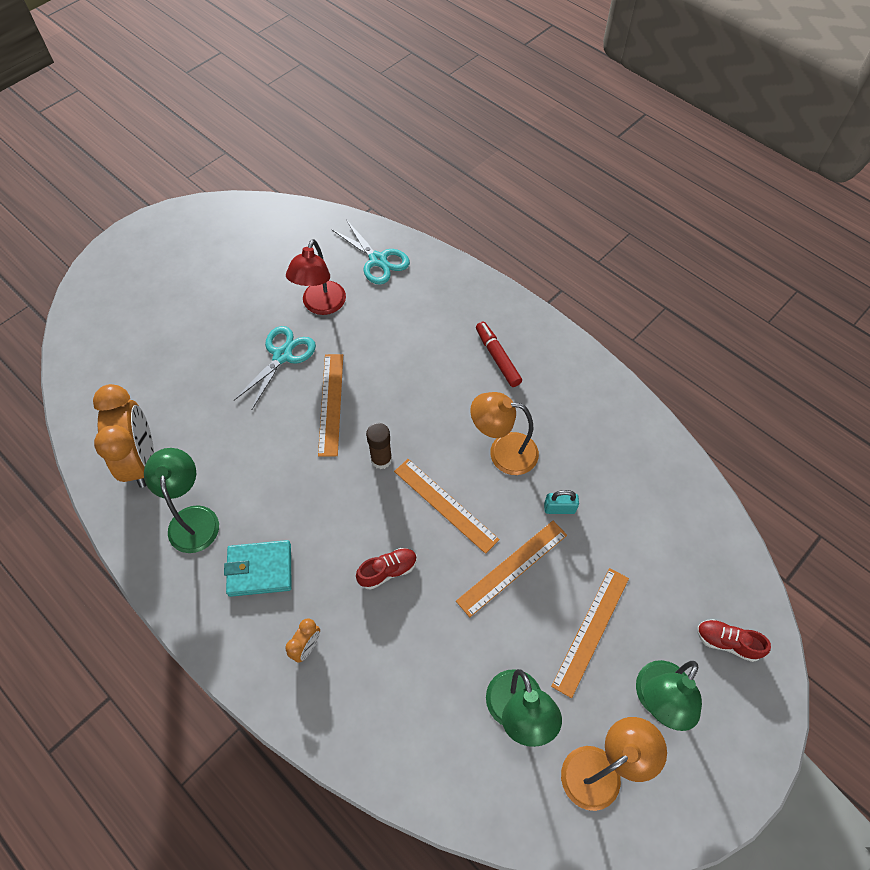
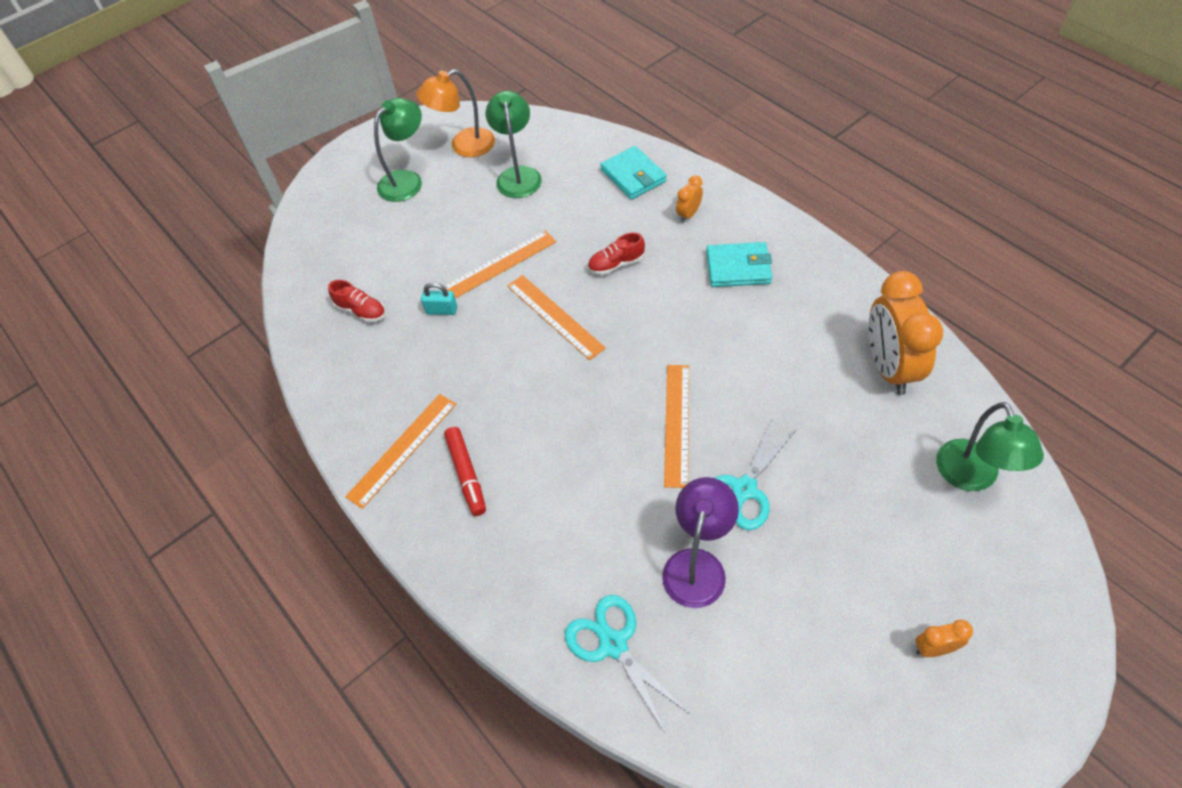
camera: 170 degrees left, 5 degrees down
green lamp [144,448,219,553] -> green lamp moved to [936,402,1044,491]
red lamp [286,239,346,315] -> purple lamp [662,477,739,608]
brown glue stick [366,423,392,469] -> none
orange lamp [470,392,539,475] -> none
orange ruler [551,568,629,698] -> orange ruler moved to [345,394,456,509]
red shoe [697,619,771,662] -> red shoe moved to [328,280,386,322]
none -> turquoise wallet [600,146,667,200]
none -> orange clock [916,619,973,657]

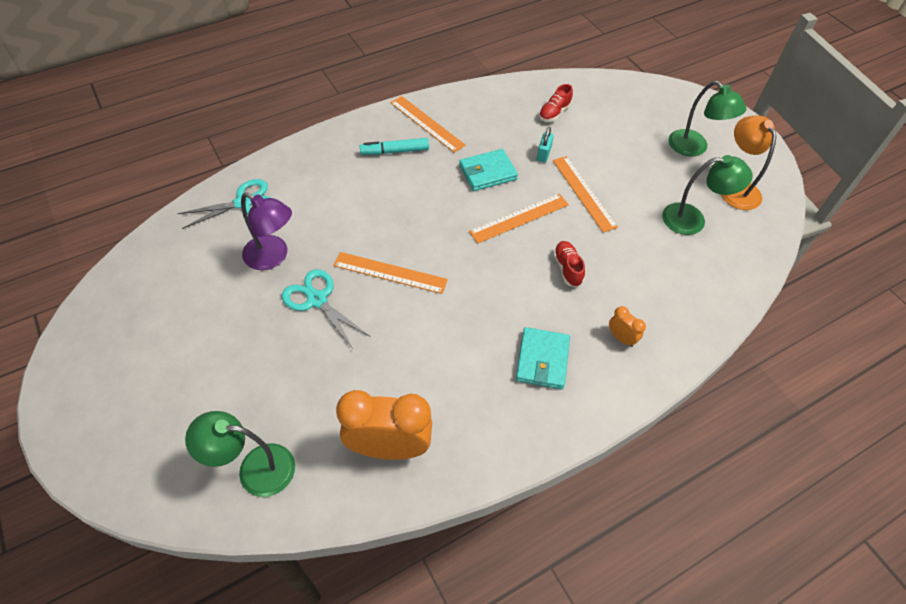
camera: 95 degrees right, 0 degrees up
red marker [444,427,486,516] -> turquoise marker [360,138,429,155]
turquoise wallet [600,146,667,200] -> turquoise wallet moved to [459,149,518,191]
orange clock [916,619,973,657] -> none

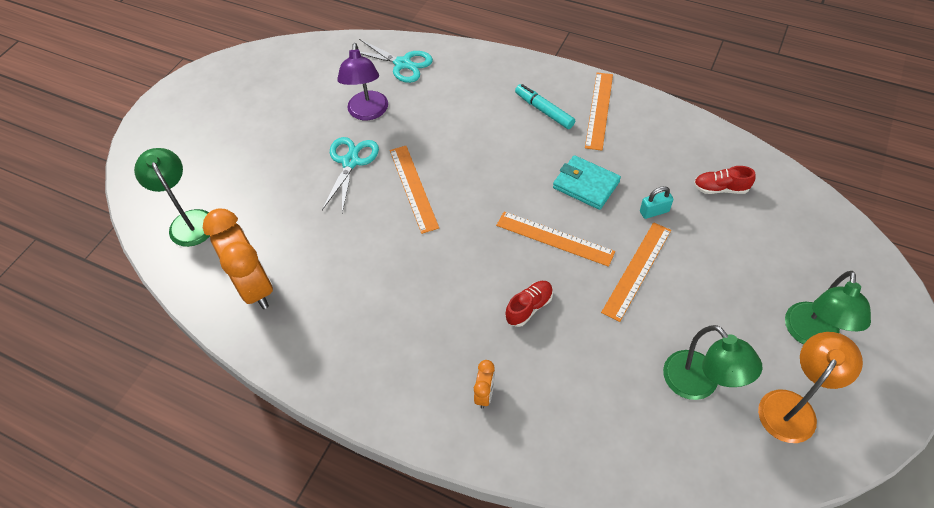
camera: 60 degrees right, 0 degrees up
turquoise wallet [516,327,570,389] -> none

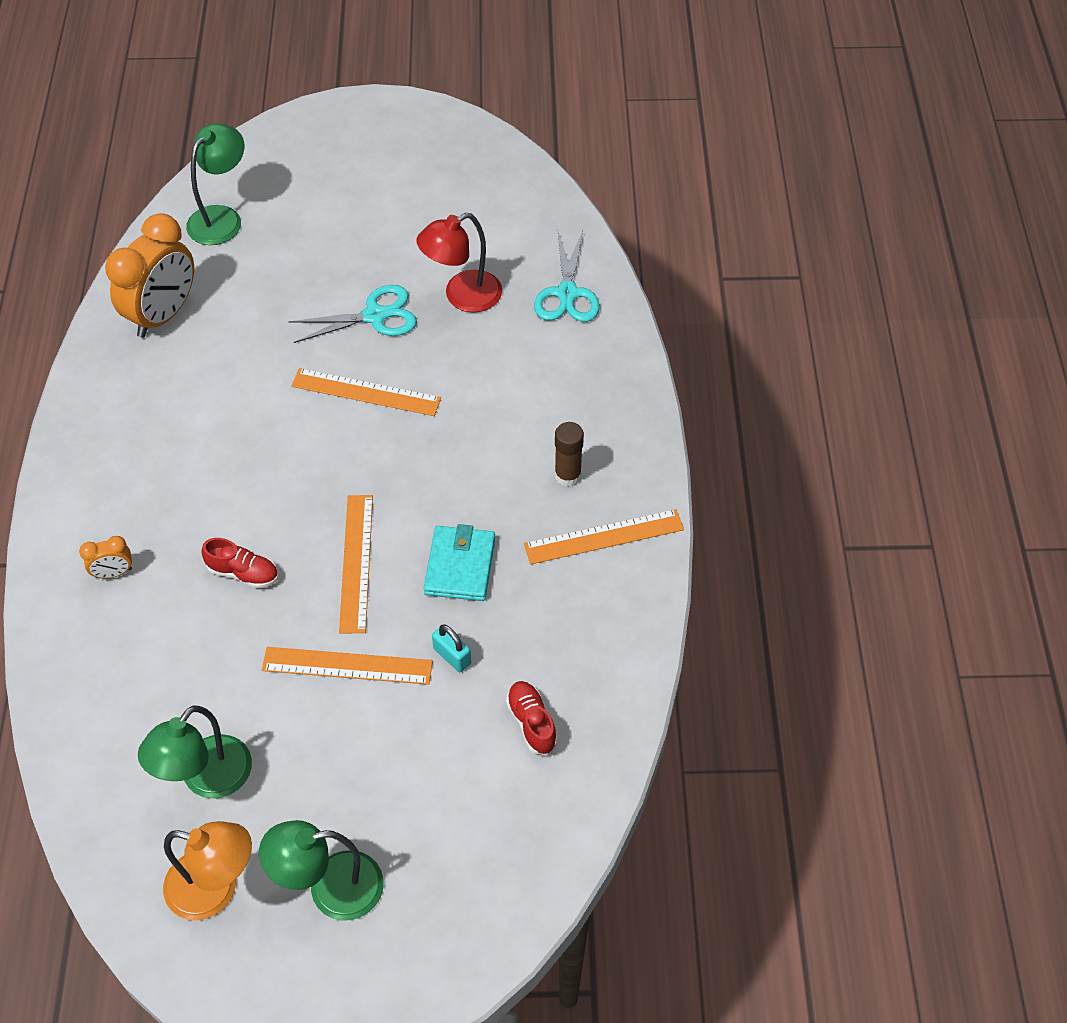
camera: 60 degrees right, 0 degrees up
purple lamp [337,43,388,120] -> red lamp [416,213,502,313]
orange ruler [390,146,439,234] -> orange ruler turned 60 degrees clockwise [291,368,441,416]
turquoise marker [515,84,575,129] -> brown glue stick [555,422,584,487]

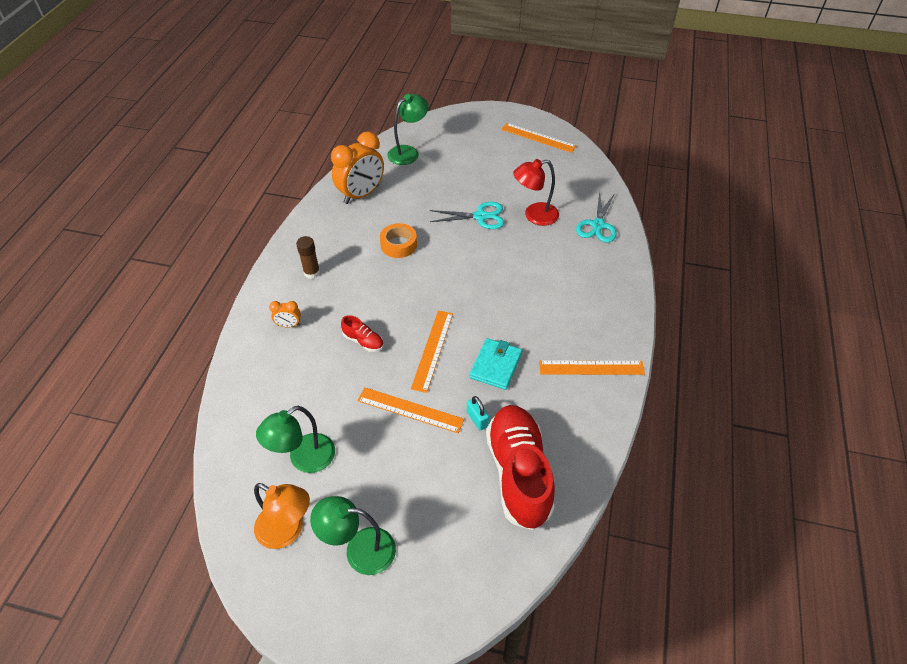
camera: 15 degrees right, 5 degrees down
orange ruler [291,368,441,416] -> orange ruler moved to [501,123,576,153]
red shoe [506,681,557,754] -> red shoe [486,405,555,530], size x2.36
brown glue stick [555,422,584,487] -> brown glue stick moved to [296,236,320,279]
none -> orange tape [380,223,417,258]

